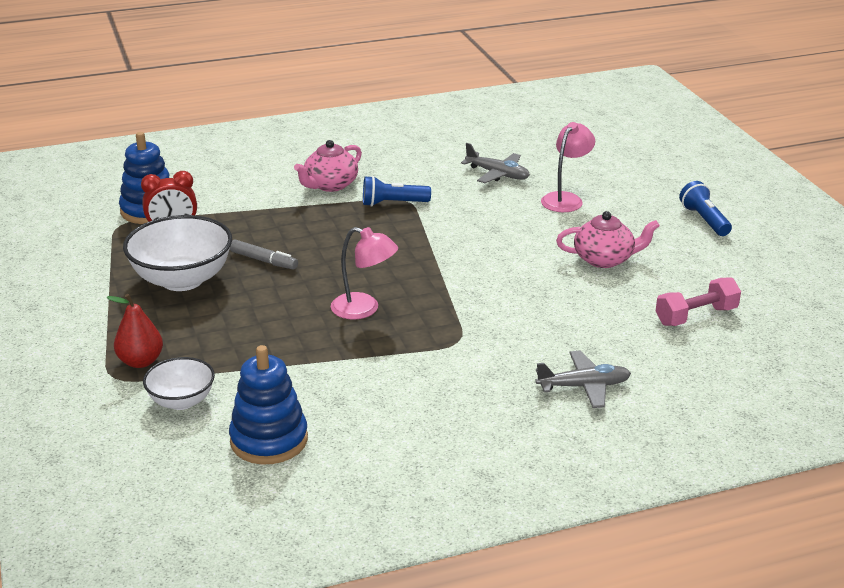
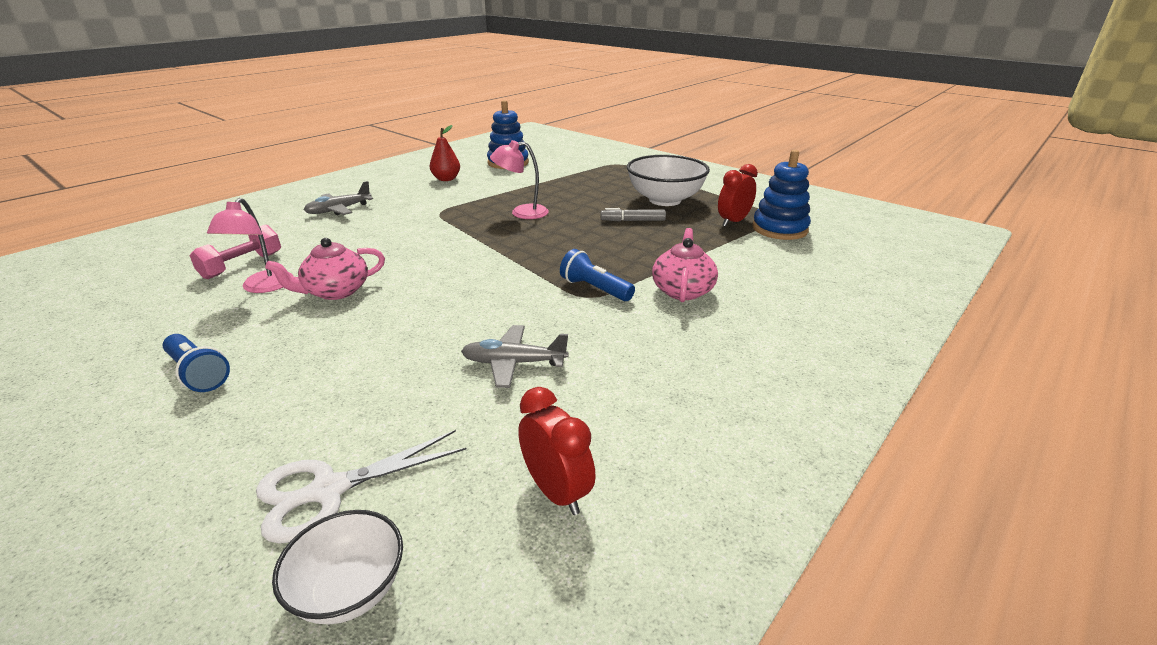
camera: 150 degrees right, 0 degrees up
red pear [107,294,163,368] -> red pear moved to [430,125,460,181]
white bowl [143,357,215,410] -> white bowl moved to [272,510,403,624]
blue flashlight [363,176,431,207] -> blue flashlight turned 105 degrees counterclockwise [560,249,635,301]
pink lamp [541,122,595,212] -> pink lamp moved to [207,198,293,293]
none -> white scissors [256,430,466,544]
none -> red clock [518,387,596,515]

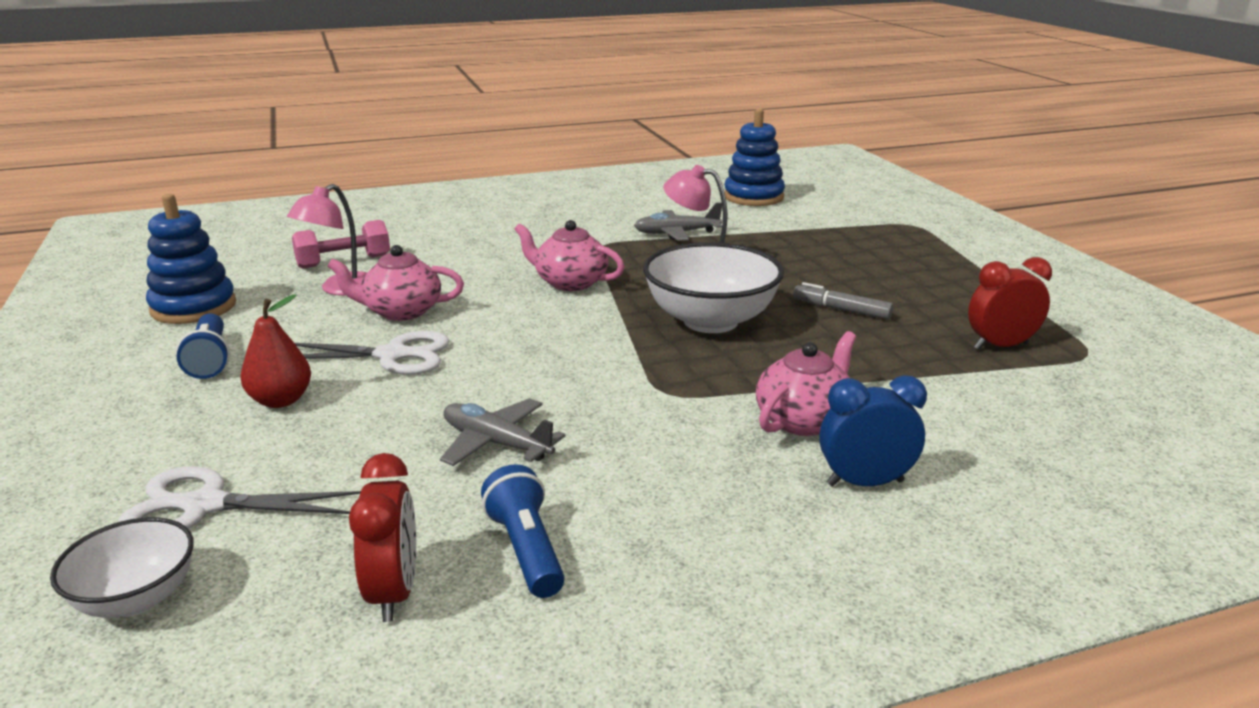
camera: 30 degrees right, 5 degrees down
grey plane [304,181,373,215] -> grey plane moved to [634,203,722,241]
red pear [430,125,460,181] -> red pear moved to [241,294,311,408]
blue flashlight [560,249,635,301] -> blue flashlight moved to [481,464,565,598]
white bowl [627,155,710,206] -> white bowl moved to [643,242,784,333]
blue stacking toy [752,150,811,240] -> blue stacking toy moved to [146,194,236,324]
none -> white scissors [295,331,450,375]
none -> pink teapot [514,220,625,291]
none -> blue clock [819,375,927,487]

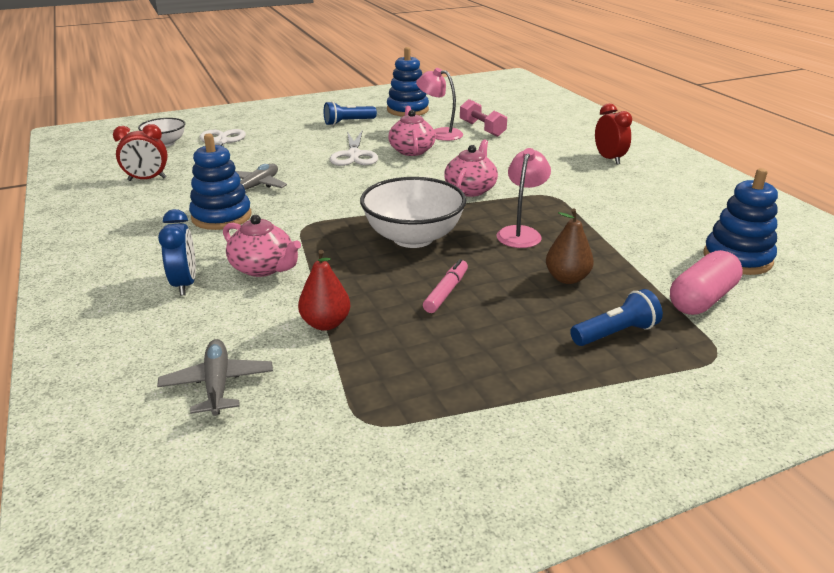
camera: 85 degrees right, 5 degrees up
red pear [241,294,311,408] -> red pear moved to [298,250,351,331]
blue flashlight [481,464,565,598] -> blue flashlight moved to [570,289,663,346]
grey plane [634,203,722,241] -> grey plane moved to [157,339,273,416]
grey marker [793,282,894,320] -> pink marker [423,259,468,313]
red clock [968,257,1052,350] -> red clock moved to [595,103,632,165]
none -> blue stacking toy [189,133,252,230]
none -> brown pear [546,208,594,284]
none -> pink capsule [670,250,743,315]

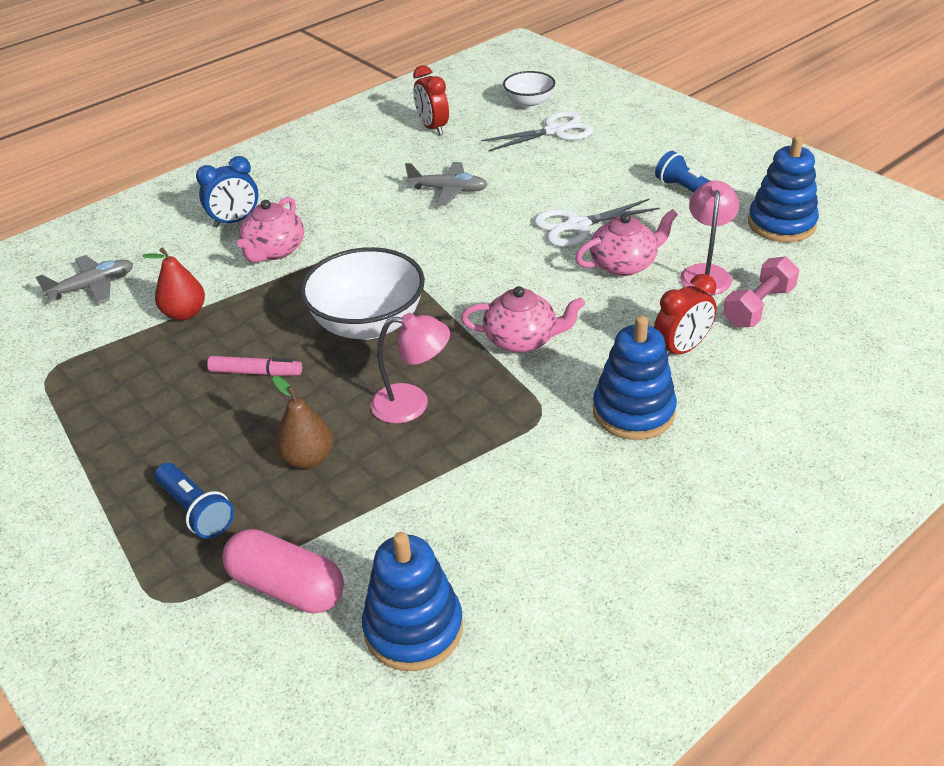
camera: 75 degrees right, 10 degrees up
blue stacking toy [189,133,252,230] -> blue stacking toy moved to [593,316,677,440]
red clock [595,103,632,165] -> red clock moved to [654,274,717,357]

